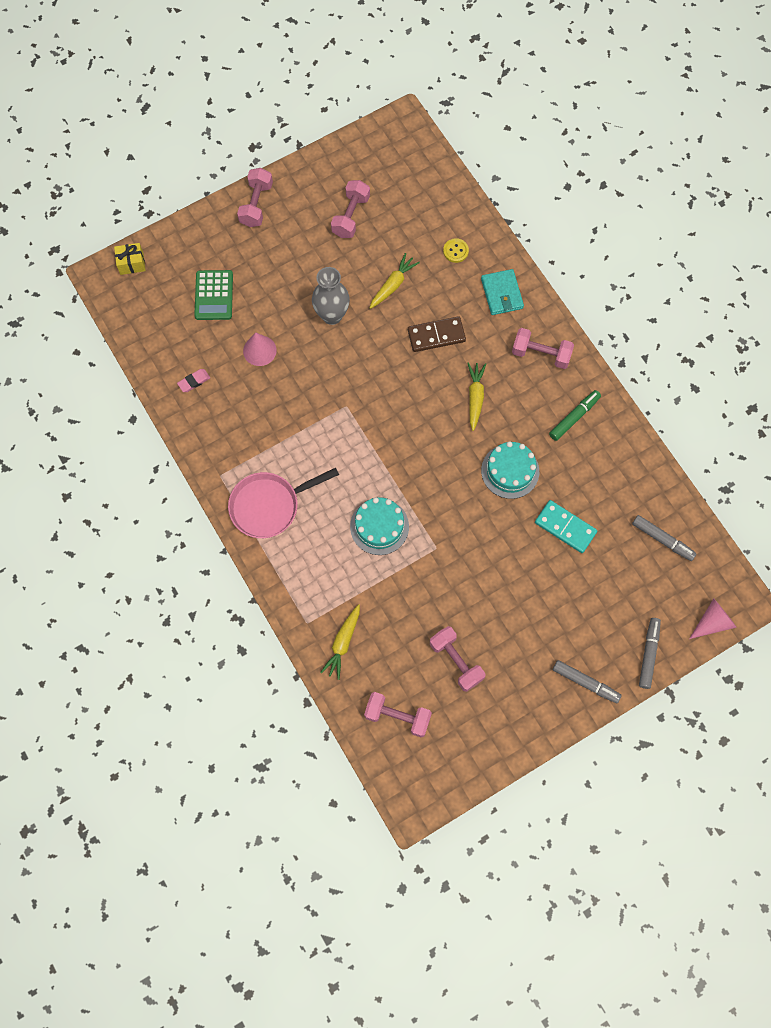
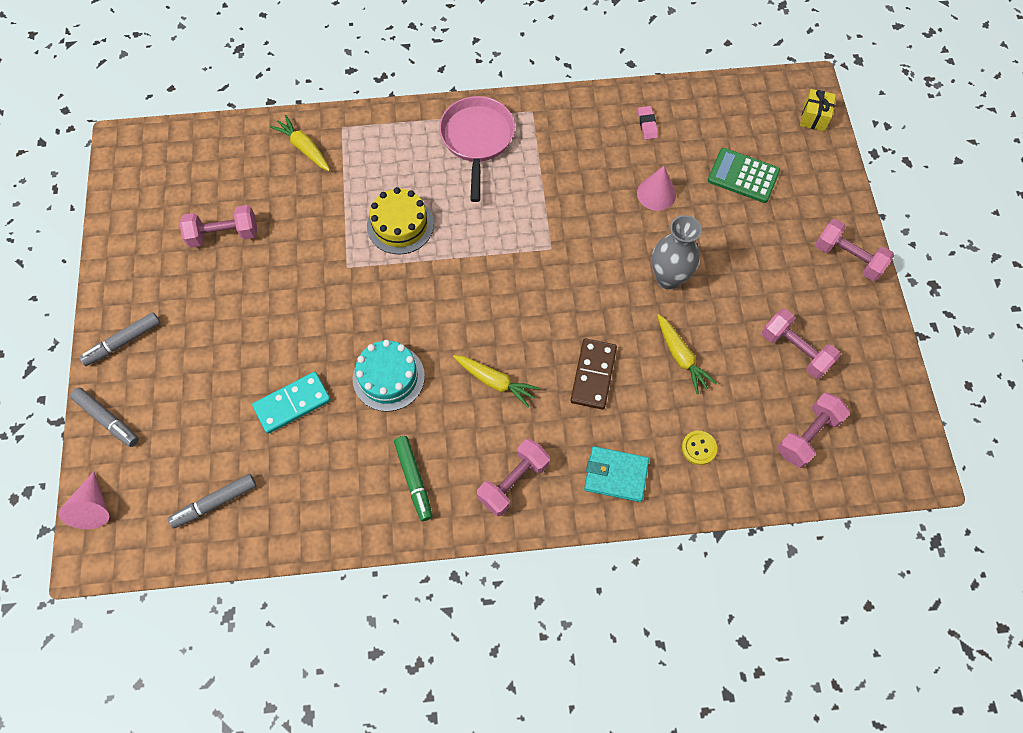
camera: 115 degrees right, 5 degrees down
turquoise cake [350,497,409,555] -> yellow cake [367,187,434,255]
pink dumbbell [364,692,432,737] -> pink dumbbell moved to [777,393,850,468]

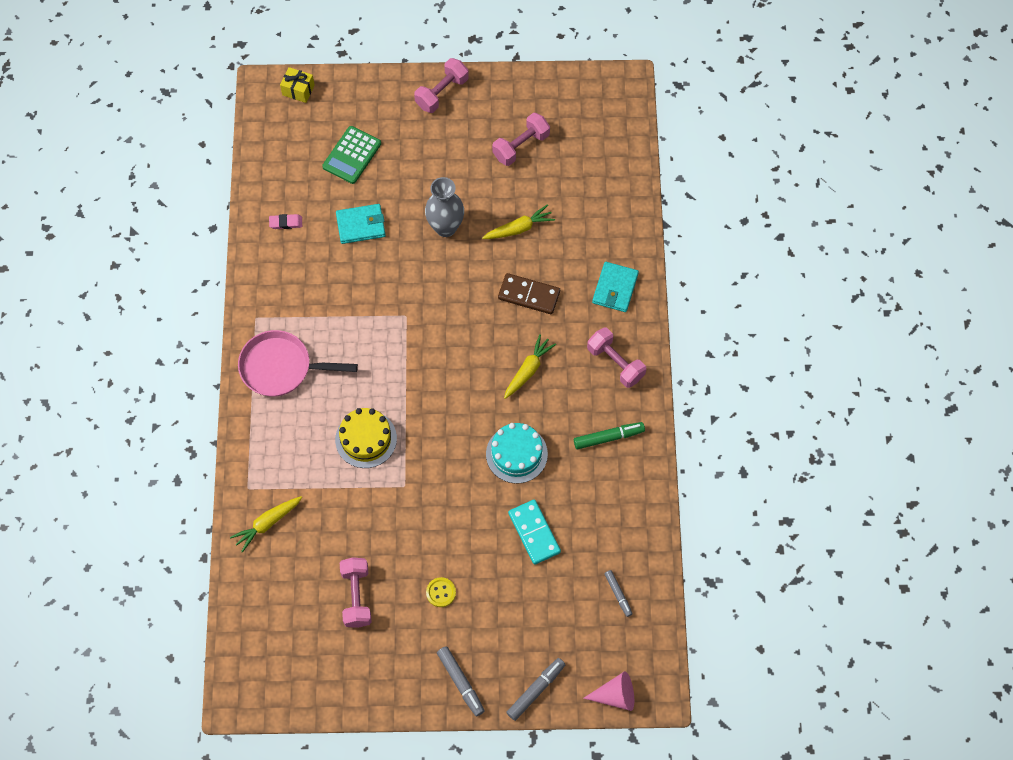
camera: 85 degrees left, 0 degrees up
grey marker [168,474,256,528] -> grey marker [604,570,633,617], size x0.67
pink cone [637,166,676,211] -> turquoise wallet [336,204,386,244]
yellow button [682,431,717,465] -> yellow button moved to [426,577,456,607]
pink dumbbell [777,393,850,468] -> none

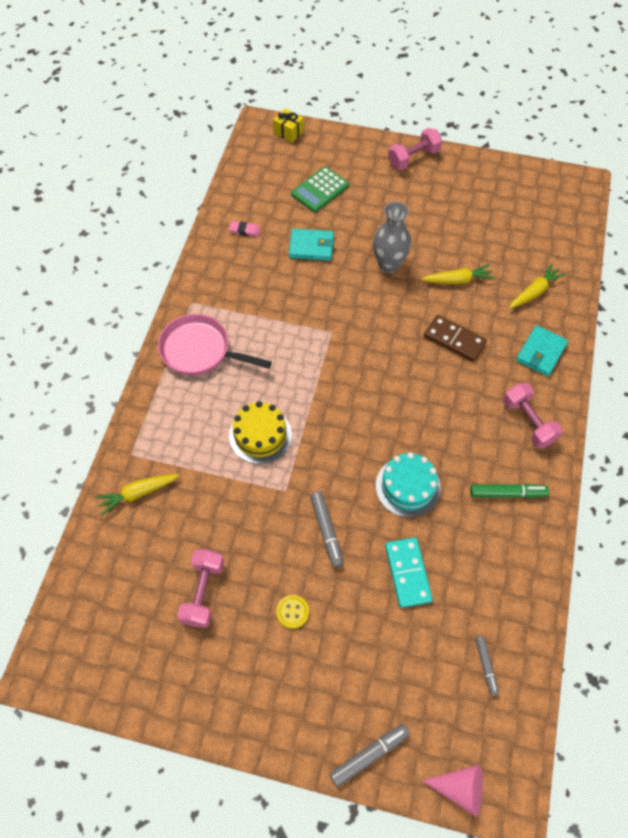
camera: 15 degrees right, 5 degrees down
grey marker [437,646,485,716] -> grey marker moved to [310,492,344,568]
pink dumbbell [492,113,550,166] -> none
yellow carrot [504,334,556,399] -> yellow carrot moved to [509,264,566,308]

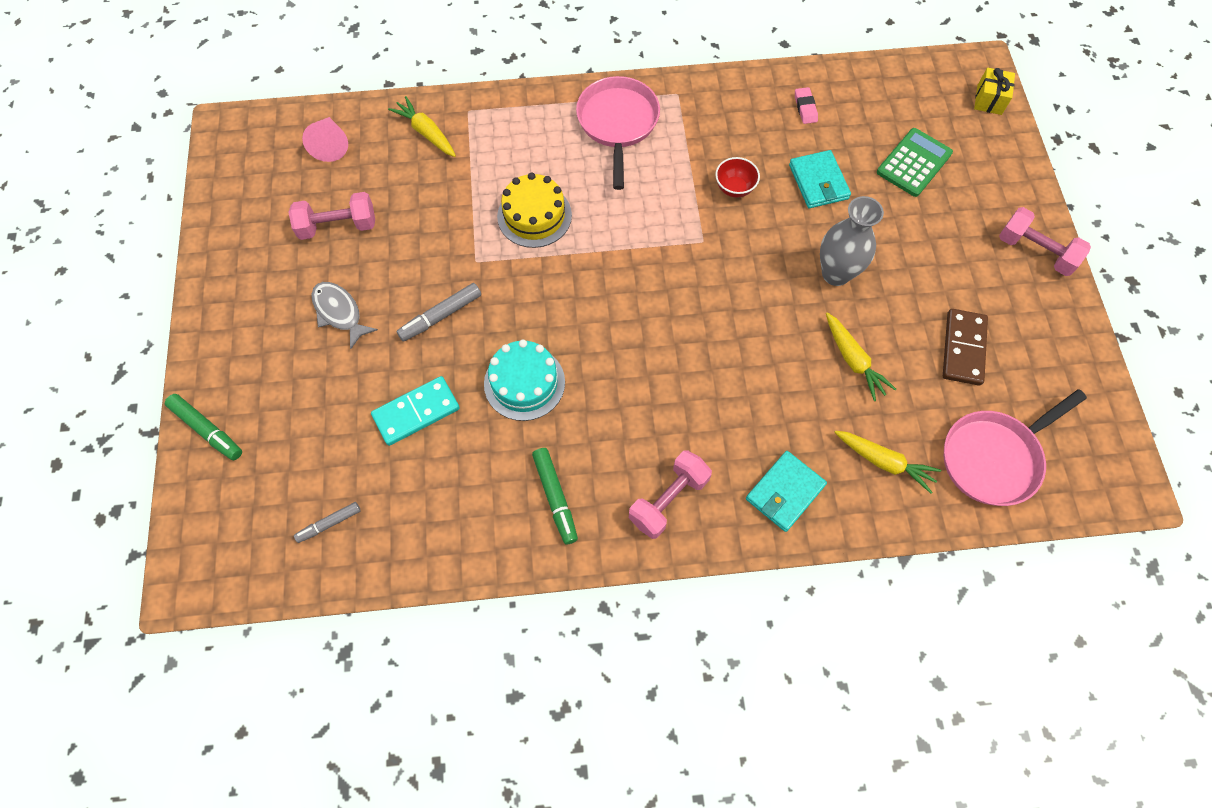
camera: 70 degrees right, 5 degrees up
yellow button [276,595,309,629] -> grey fish [311,282,378,349]
green calculator [291,167,349,212] -> green calculator turned 105 degrees clockwise [877,128,953,197]
grey marker [329,724,410,787] -> green marker [165,394,242,460]
pink cone [422,765,483,817] -> pink cone moved to [302,117,348,162]
brown domino [424,315,487,362] -> brown domino moved to [943,309,988,386]
turquoise wallet [516,325,568,376] -> turquoise wallet turned 60 degrees counterclockwise [746,451,827,532]
none -> red bowl [715,157,760,198]
none -> pink pan [944,389,1087,506]

